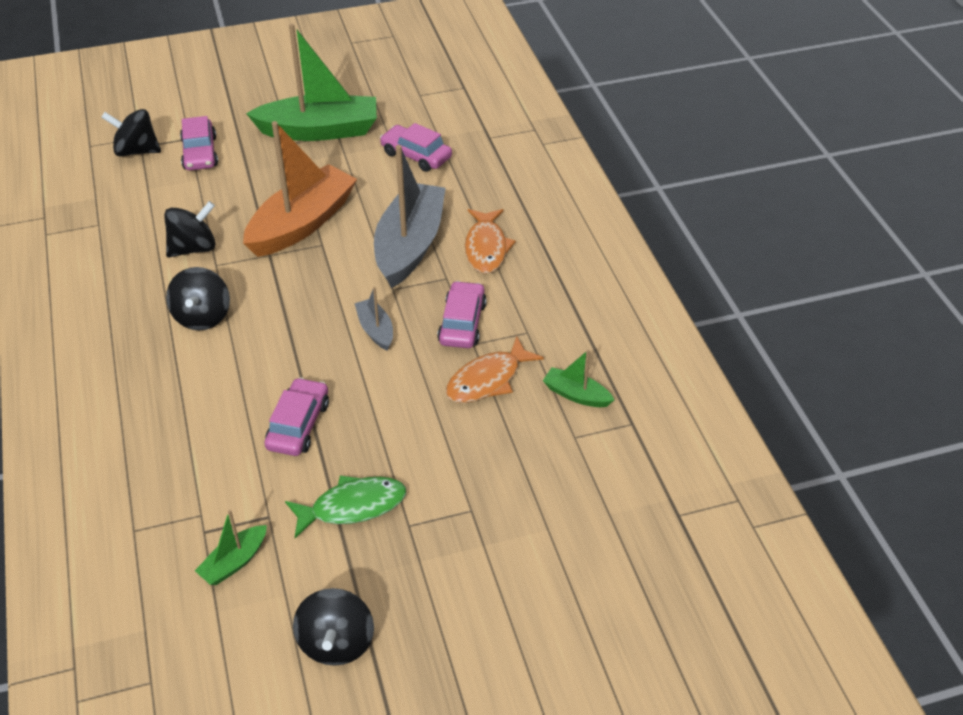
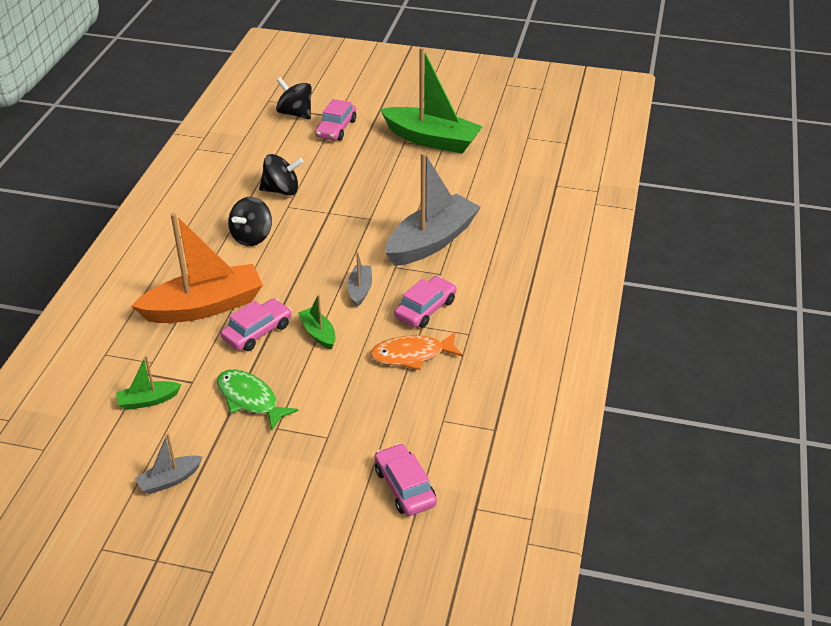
camera: 30 degrees right, 5 degrees down
orange boat [243,121,357,257] -> orange boat moved to [131,213,263,323]
green fish [285,475,406,538] -> green fish turned 150 degrees counterclockwise [217,370,299,430]
black spinning top [293,588,374,666] -> grey boat [135,433,203,494]
pink car [380,123,452,172] -> pink car moved to [375,443,437,516]
orange fish [465,209,516,274] -> none
green boat [543,349,614,407] -> green boat moved to [298,294,336,349]

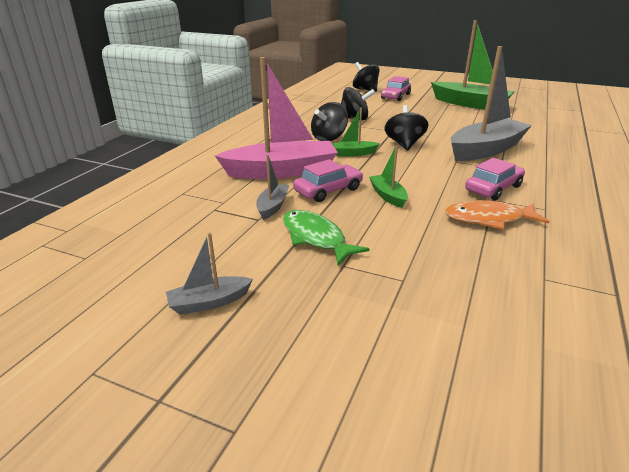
camera: 10 degrees right, 10 degrees down
green boat [116,356,182,410] -> green boat moved to [332,108,380,156]
orange boat [131,213,263,323] -> pink boat [215,57,338,179]
grey boat [347,252,372,307] -> grey boat moved to [256,154,290,220]
pink car [375,443,437,516] -> none
none -> black spinning top [384,105,429,151]

